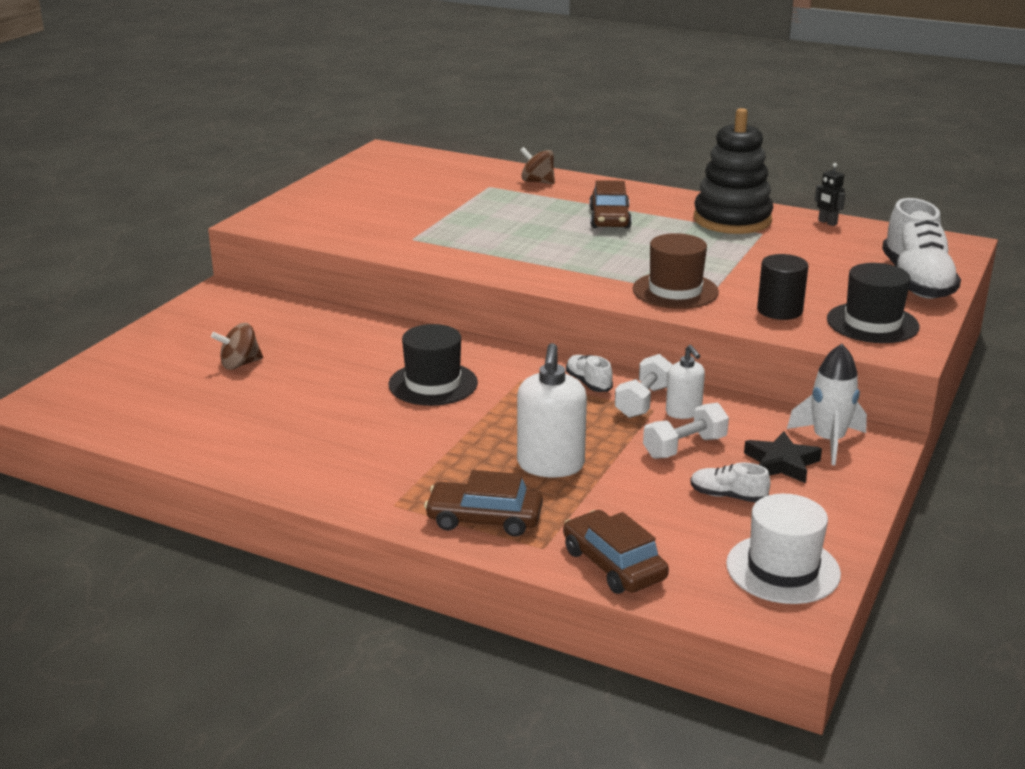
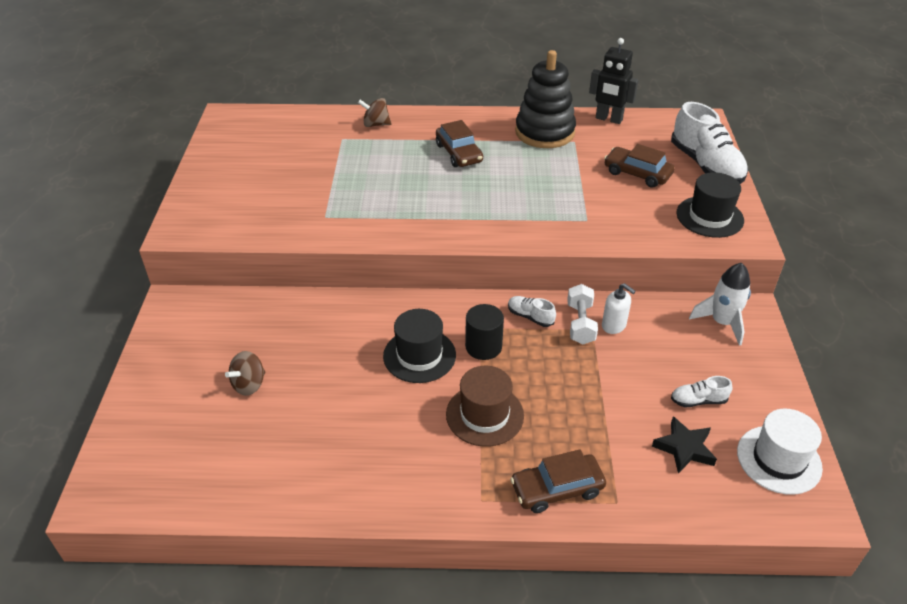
camera: 25 degrees left, 15 degrees up
white soap dispenser [517,343,587,478] -> none
brown car [563,510,669,594] -> brown car moved to [604,144,675,188]
brown hat [633,233,719,309] -> brown hat moved to [446,366,524,447]
white dumbbell [643,403,729,459] -> none
black star [744,432,822,483] -> black star moved to [652,416,717,474]
black cylinder [757,254,808,320] -> black cylinder moved to [465,304,504,360]
black robot [815,163,845,226] -> black robot [589,38,639,124], size x1.84

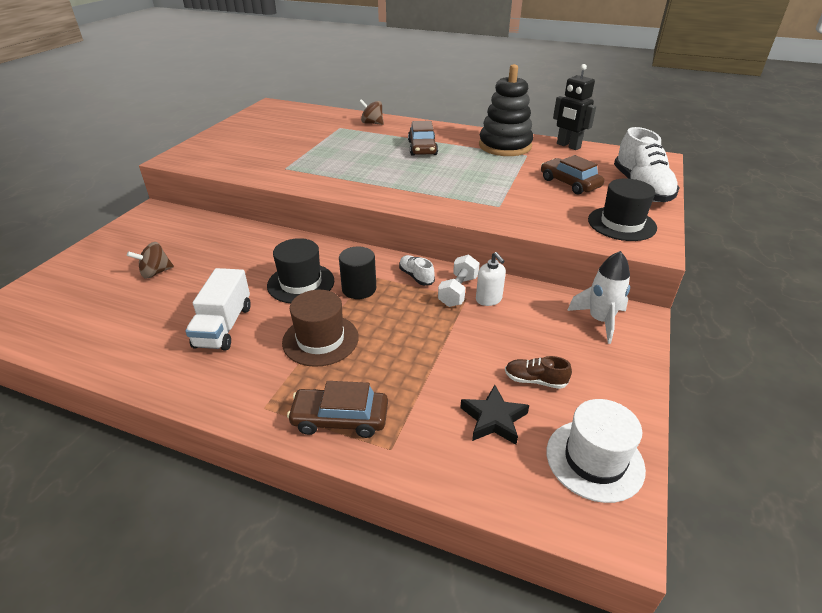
camera: 20 degrees right, 5 degrees down
white shoe [671,376,732,407] -> brown shoe [505,356,572,389]
none -> white truck [185,268,251,351]

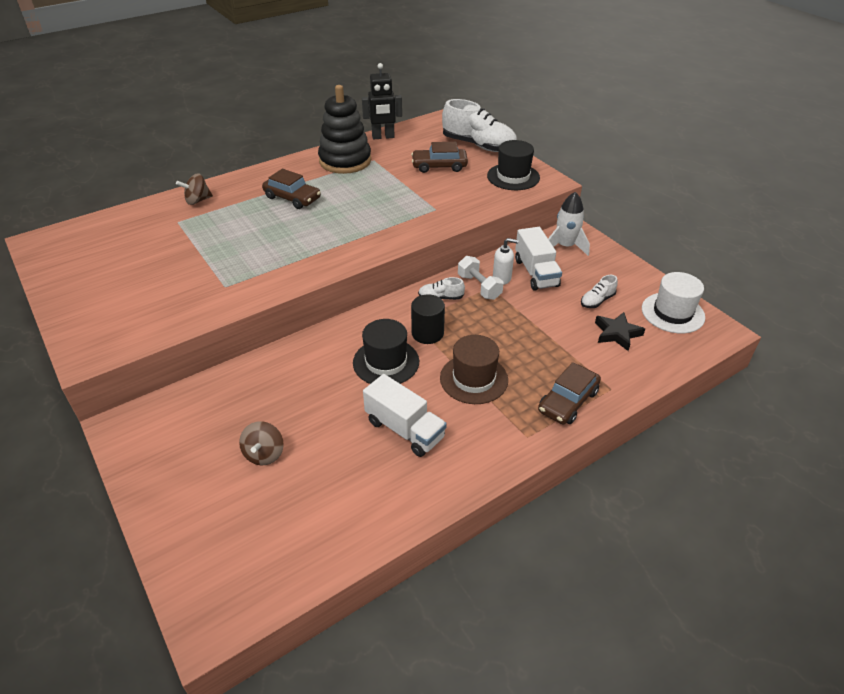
camera: 55 degrees left, 5 degrees up
brown shoe [505,356,572,389] -> white shoe [581,275,618,308]
none -> white truck [515,227,562,291]

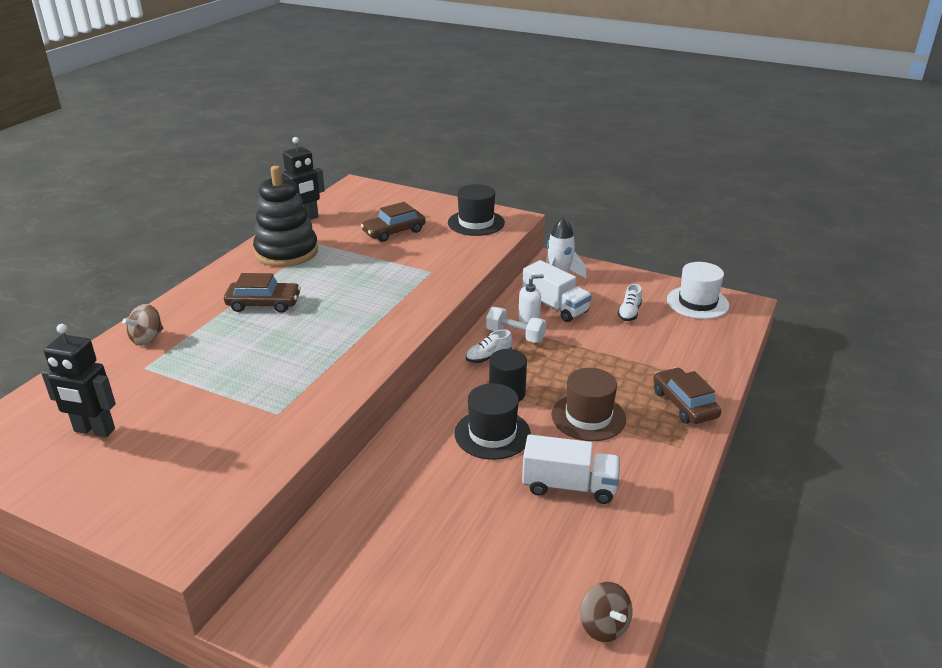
camera: 30 degrees left, 10 degrees down
brown spinning top [239,421,284,465] -> brown spinning top moved to [580,582,633,642]
white shoe [442,99,517,152] -> none
brown car [538,362,601,424] -> brown car turned 150 degrees clockwise [653,367,721,424]
black star [595,312,645,351] -> none
none -> black robot [41,324,116,437]

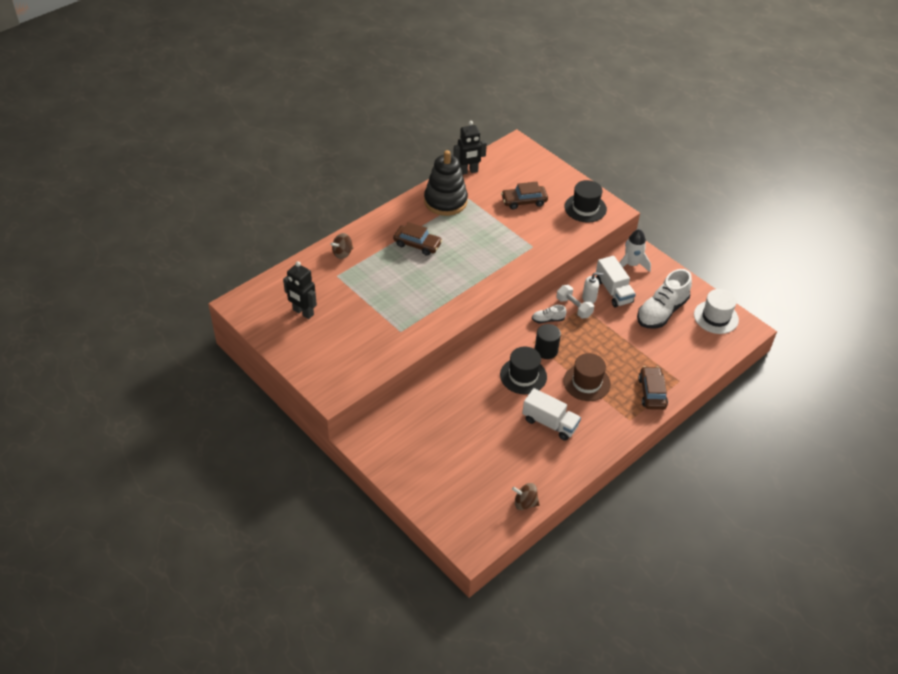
camera: 20 degrees right, 15 degrees up
brown spinning top [580,582,633,642] -> brown spinning top turned 105 degrees clockwise [512,483,540,510]
white shoe [618,284,642,321] -> white shoe [637,269,692,329], size x2.17

